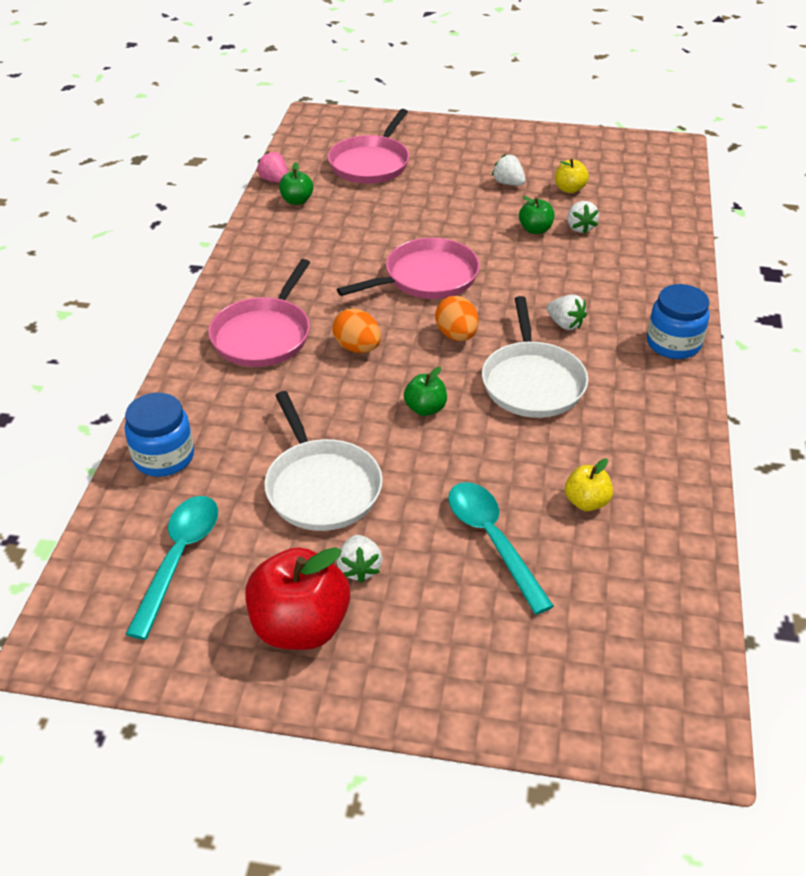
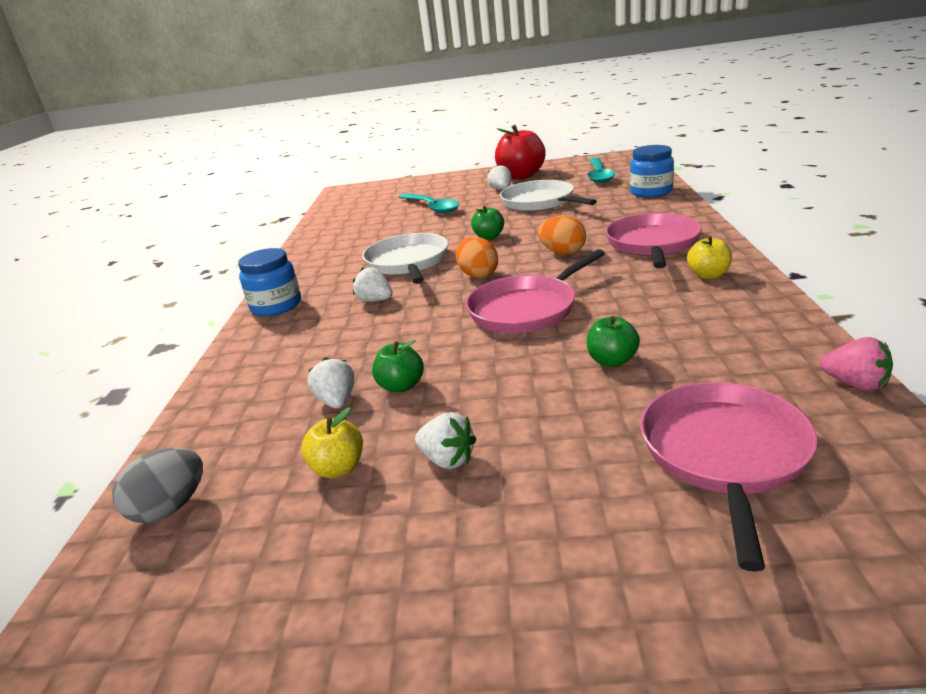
camera: 175 degrees right, 15 degrees down
green apple [279,162,313,205] -> green apple moved to [587,316,640,367]
yellow apple [565,458,613,511] -> yellow apple moved to [687,236,732,279]
none -> grey egg [112,447,203,523]

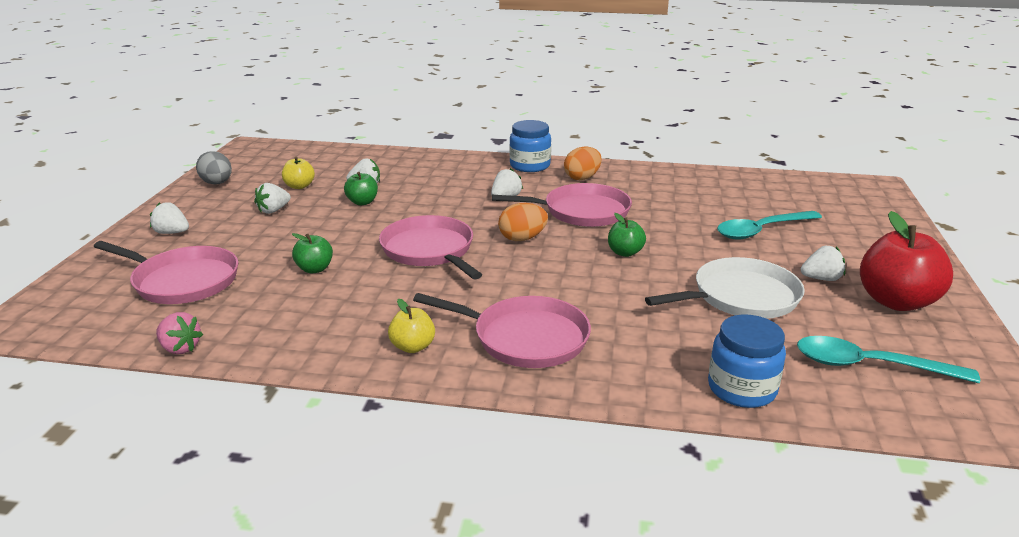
camera: 95 degrees right, 0 degrees up
grey egg [112,447,203,523] -> grey egg moved to [196,151,232,185]
white pan [362,233,448,284] -> pink pan [492,183,632,227]
orange egg [538,216,586,255] -> orange egg moved to [564,147,601,180]
pink strawberry [820,337,893,391] -> pink strawberry turned 105 degrees counterclockwise [156,312,203,354]
none -> white strawberry [150,202,189,234]

